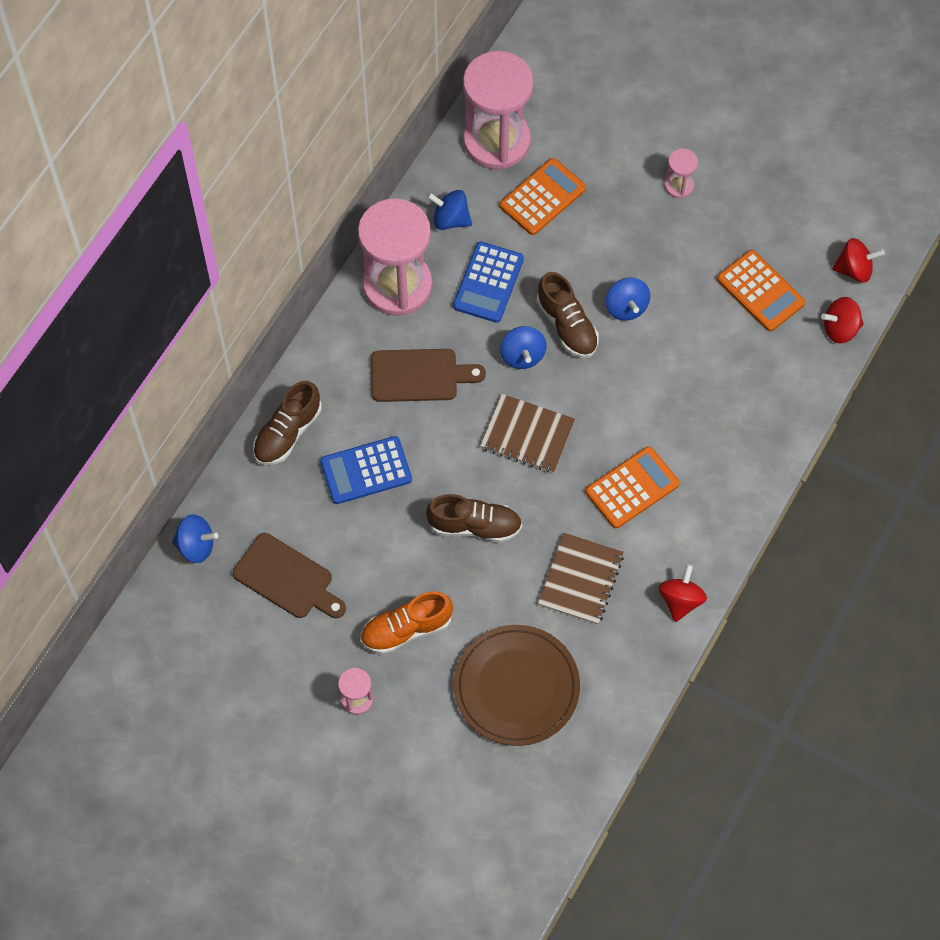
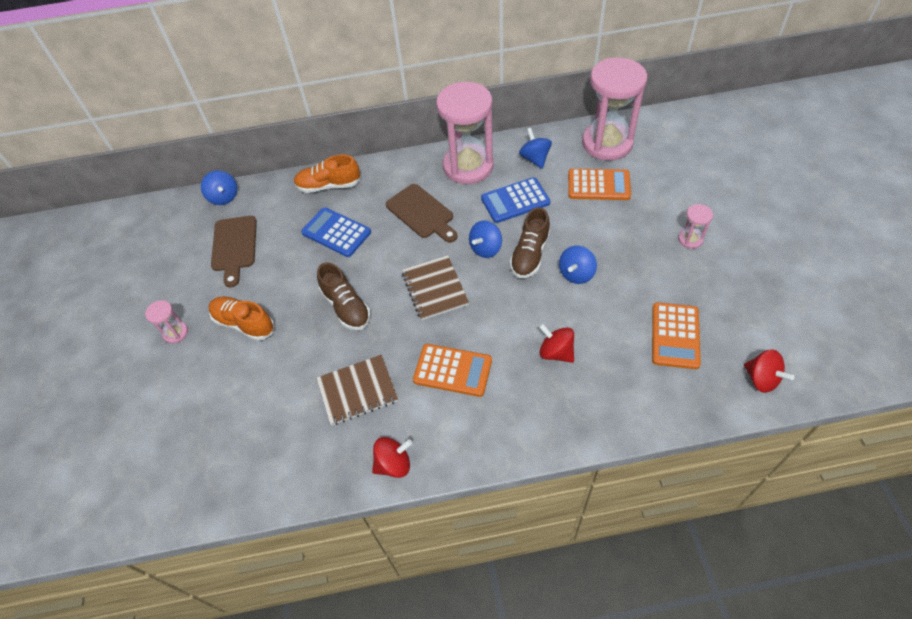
camera: 55 degrees right, 10 degrees down
brown shoe [253,381,322,465] -> orange shoe [294,155,361,193]
brown plate [454,625,580,746] -> none
red spinning top [821,297,864,344] -> red spinning top moved to [539,323,574,363]

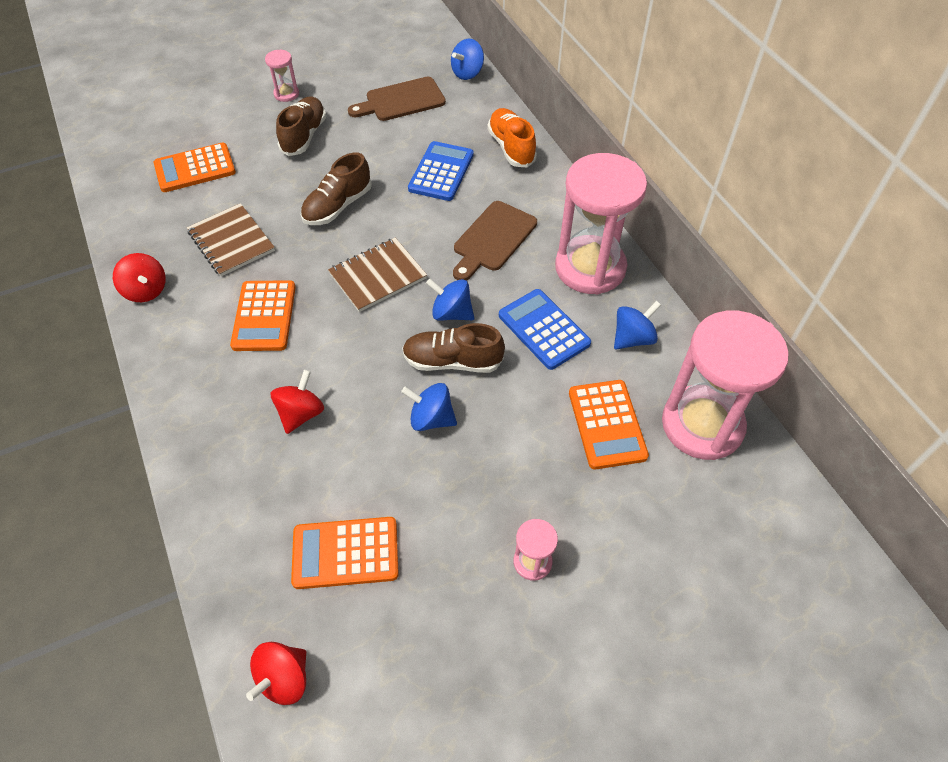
camera: 70 degrees right, 0 degrees up
orange shoe [209,296,275,341] -> brown shoe [276,97,326,156]
none -> orange calculator [154,143,236,192]

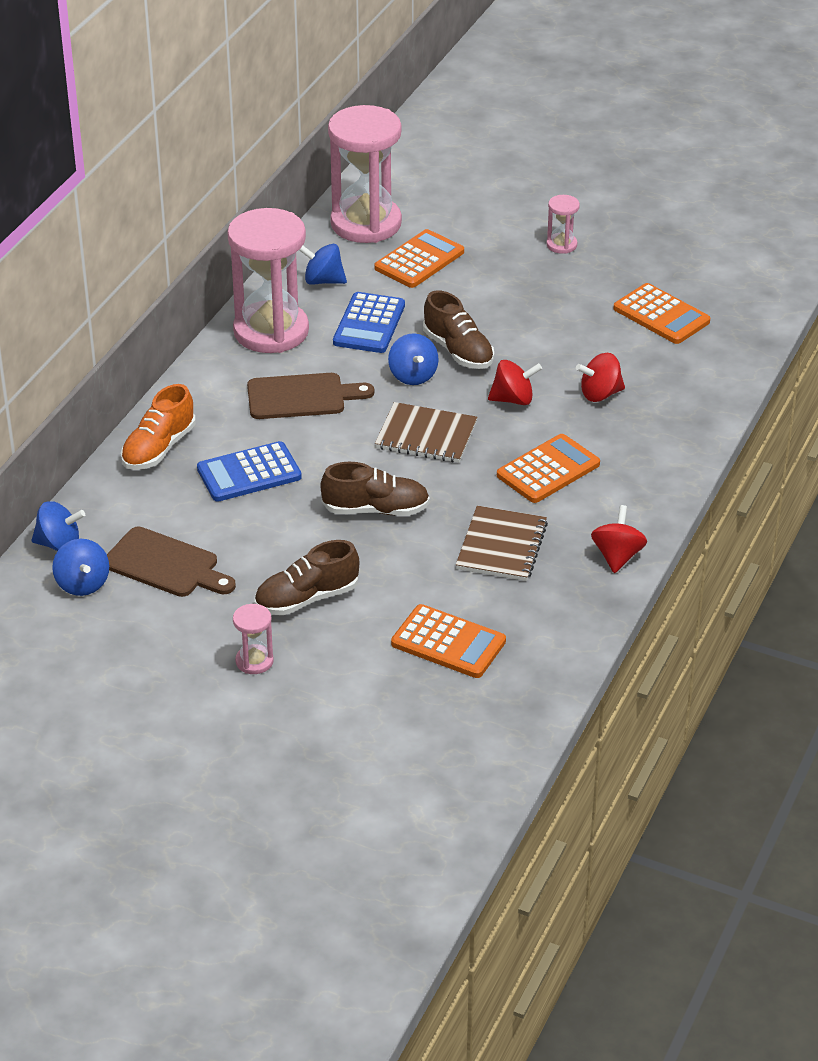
camera: 130 degrees left, 15 degrees down
red spinning top [246,642,306,705] -> red spinning top moved to [488,360,542,405]
blue spinning top [401,383,457,431] -> blue spinning top moved to [52,539,109,596]

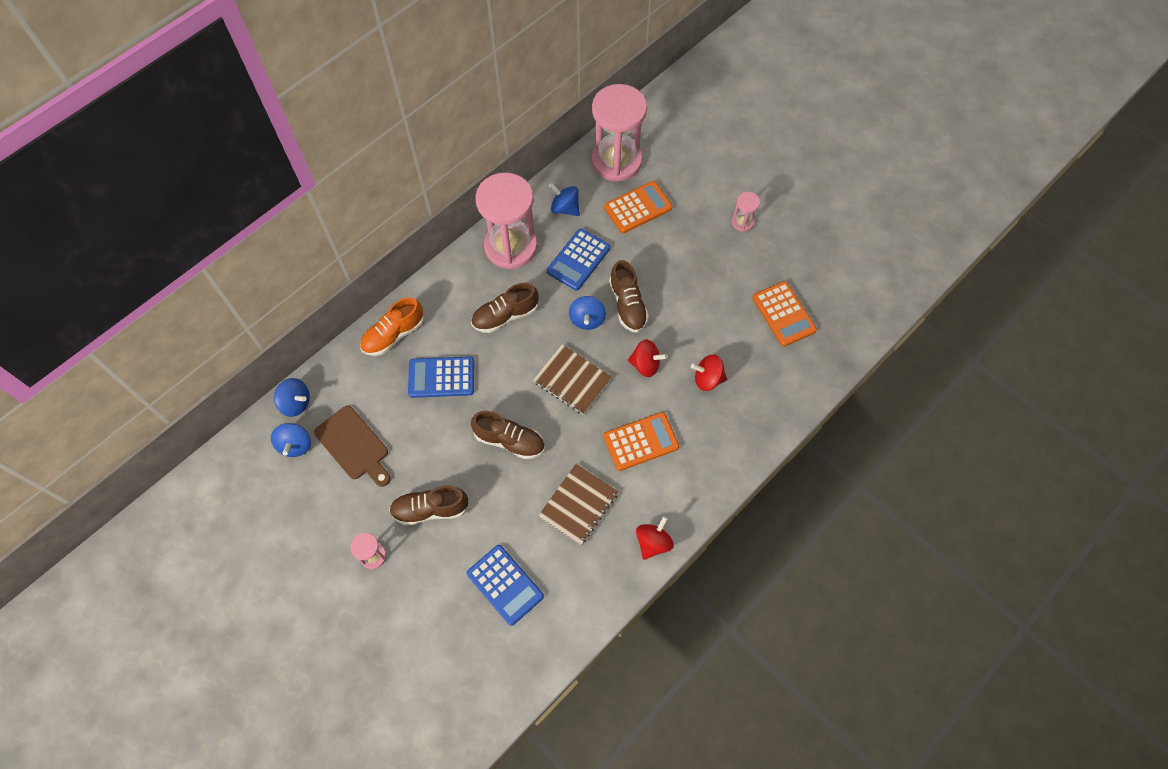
camera: 20 degrees right, 25 degrees up
brown cutting board [247,373,374,419] -> brown shoe [471,283,539,333]
orange calculator [391,604,506,678] -> blue calculator [466,545,544,626]

